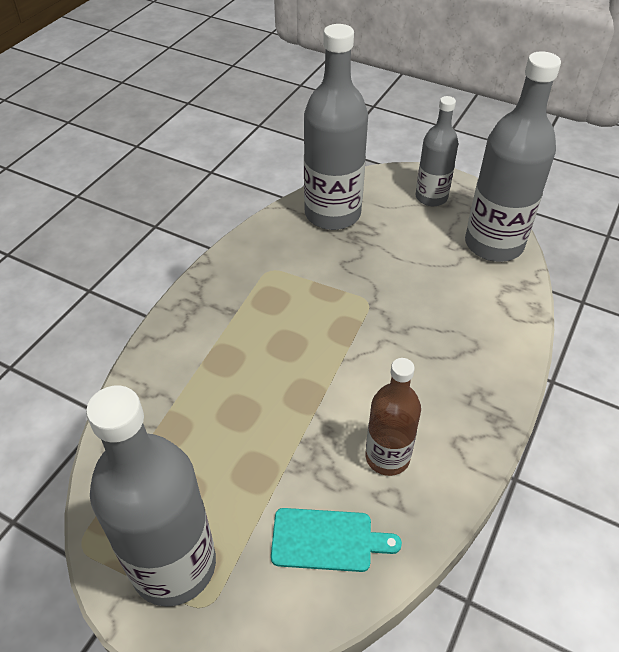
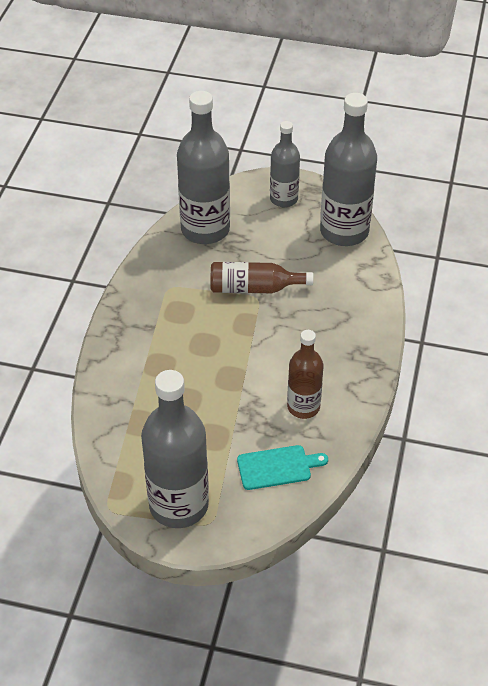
camera: 15 degrees left, 0 degrees up
none -> brown bottle [211,262,313,293]

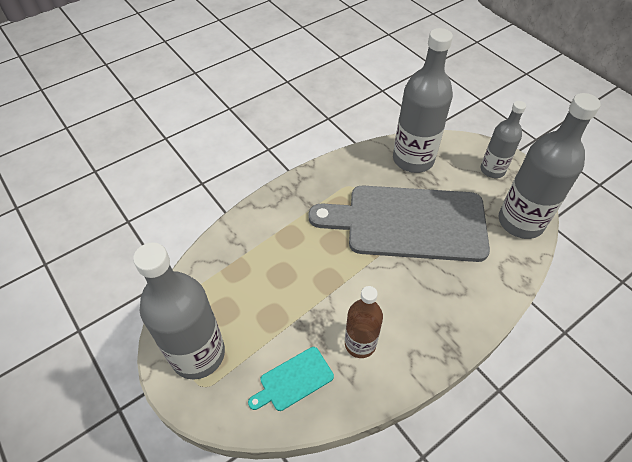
camera: 40 degrees right, 5 degrees up
brown bottle [211,262,313,293] -> grey cutting board [308,186,490,262]
turquoise cutting board [237,445,328,490] -> turquoise cutting board turned 120 degrees clockwise [248,347,334,411]

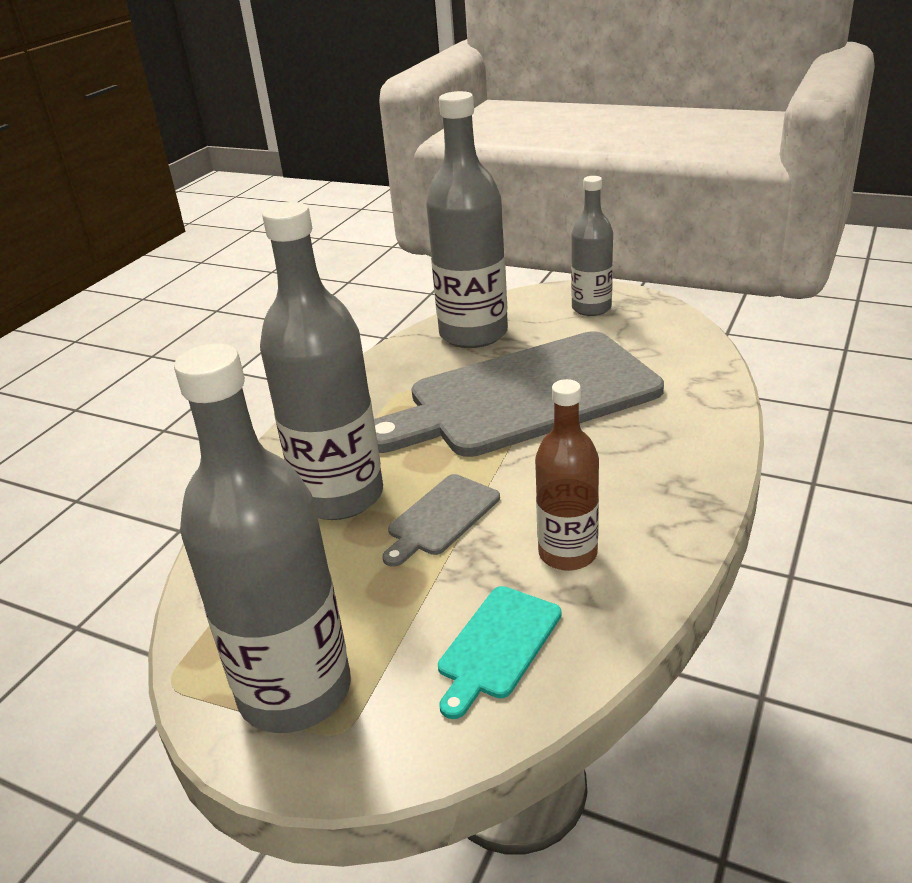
camera: 25 degrees left, 20 degrees down
grey bottle [498,93,601,239] -> grey bottle moved to [260,202,383,520]
none -> grey cutting board [382,474,500,567]

